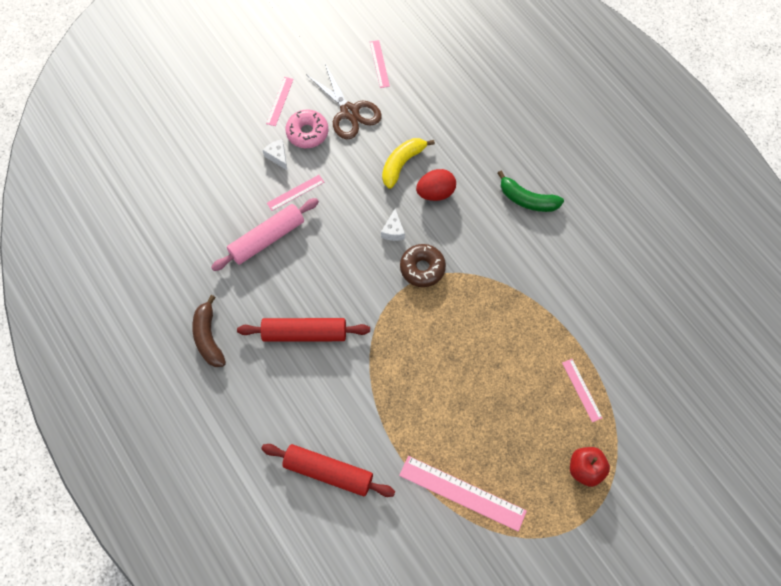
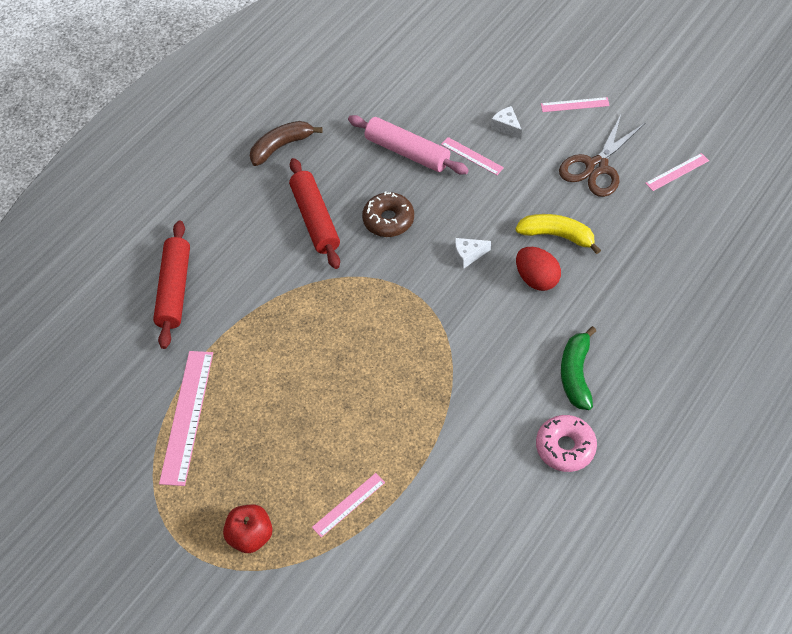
camera: 75 degrees right, 10 degrees down
white cheese [263,139,287,170] -> white cheese turned 75 degrees counterclockwise [491,106,522,139]
pink donut [285,109,328,148] -> pink donut moved to [536,415,597,472]
brown donut [400,244,446,287] -> brown donut moved to [362,191,414,237]

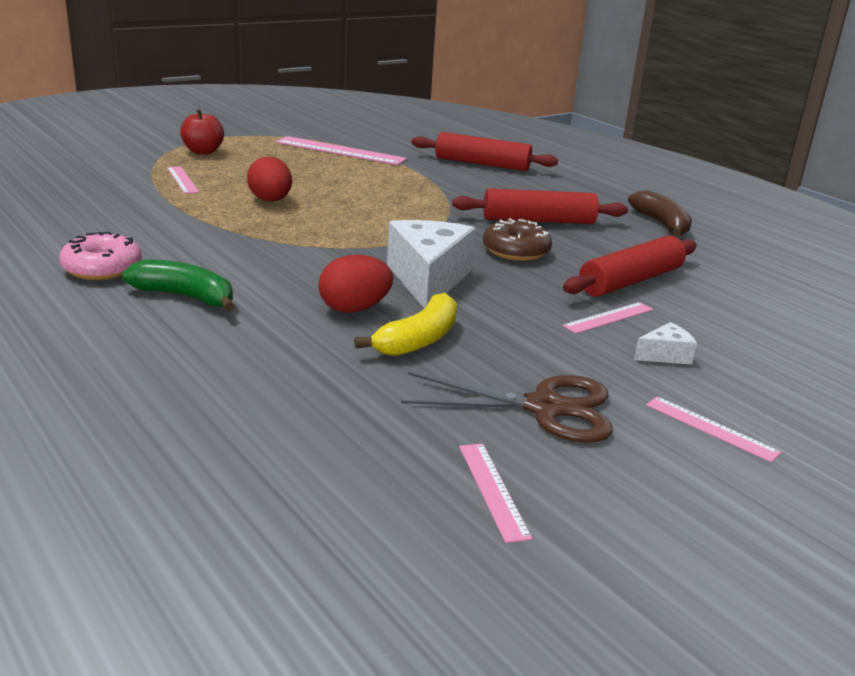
camera: 100 degrees right, 30 degrees down
pink rolling pin [348,115,469,174] -> red rolling pin [563,236,697,297]
white cheese [455,238,491,269] -> white cheese [387,220,476,309], size x2.20
pink ruler [541,97,610,112] -> pink ruler turned 60 degrees counterclockwise [646,396,781,463]
brown scissors [559,115,645,197] -> brown scissors turned 135 degrees clockwise [401,372,613,443]
none -> red egg [247,156,292,202]

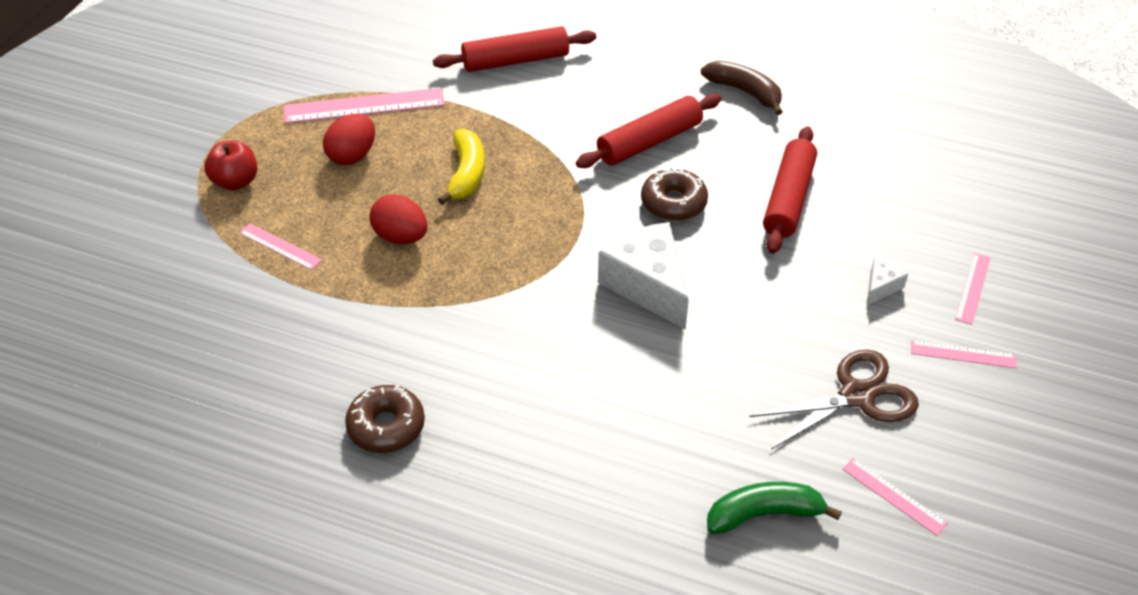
camera: 30 degrees left, 20 degrees up
pink donut [59,232,142,280] -> brown donut [345,385,425,453]
green banana [122,259,235,311] -> green banana moved to [707,482,842,534]
red egg [318,255,393,313] -> red egg moved to [323,114,375,165]
yellow banana [354,293,457,356] -> yellow banana moved to [438,129,485,205]
pink ruler [562,302,653,334] -> pink ruler moved to [955,253,990,325]

